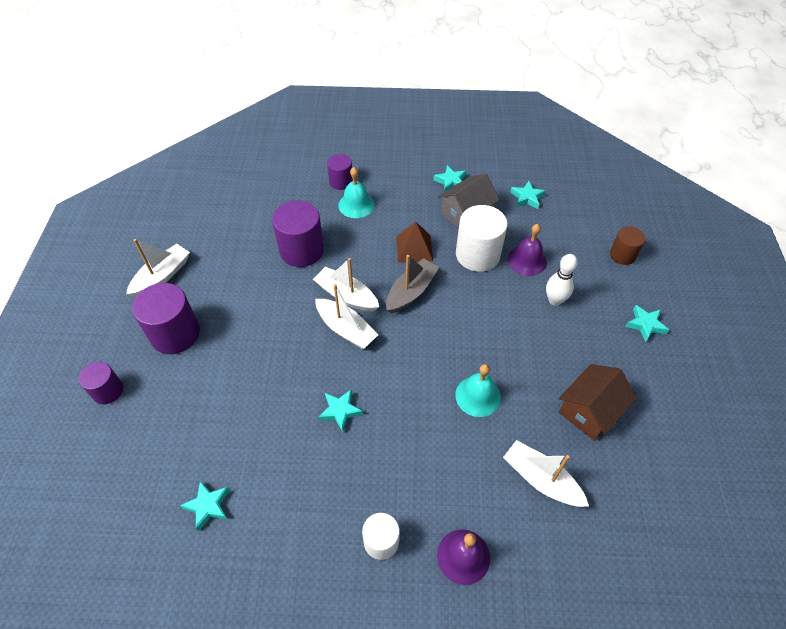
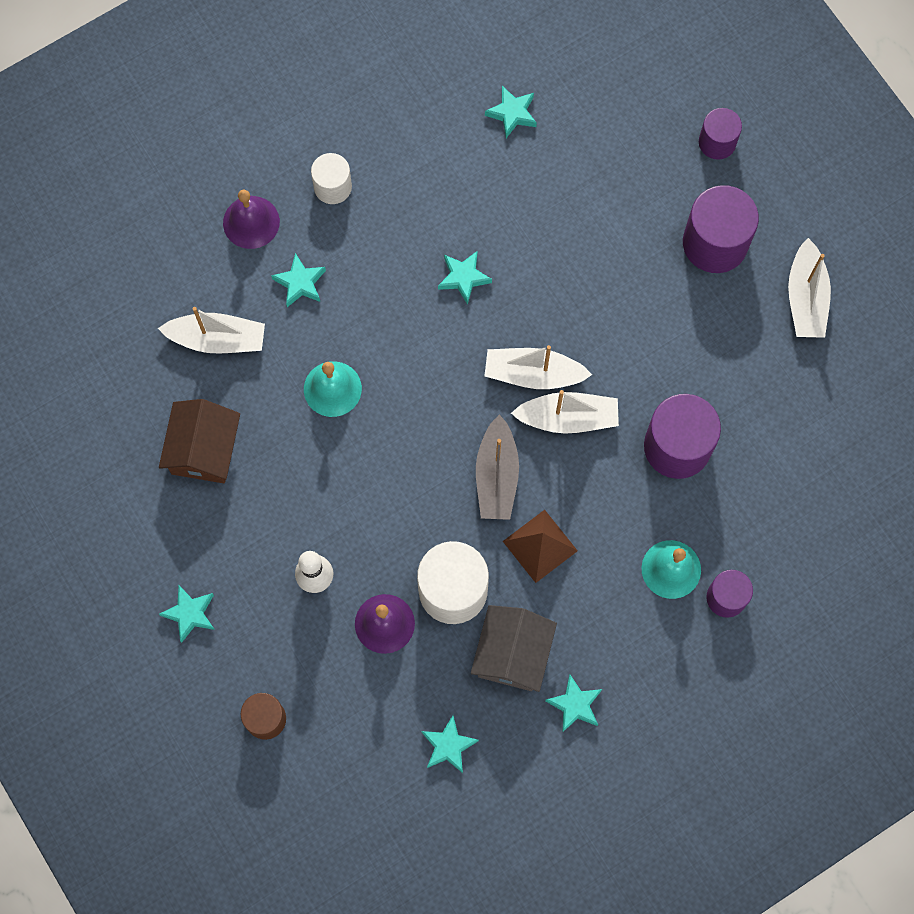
camera: 145 degrees right, 20 degrees up
none -> turquoise star [271,253,326,307]

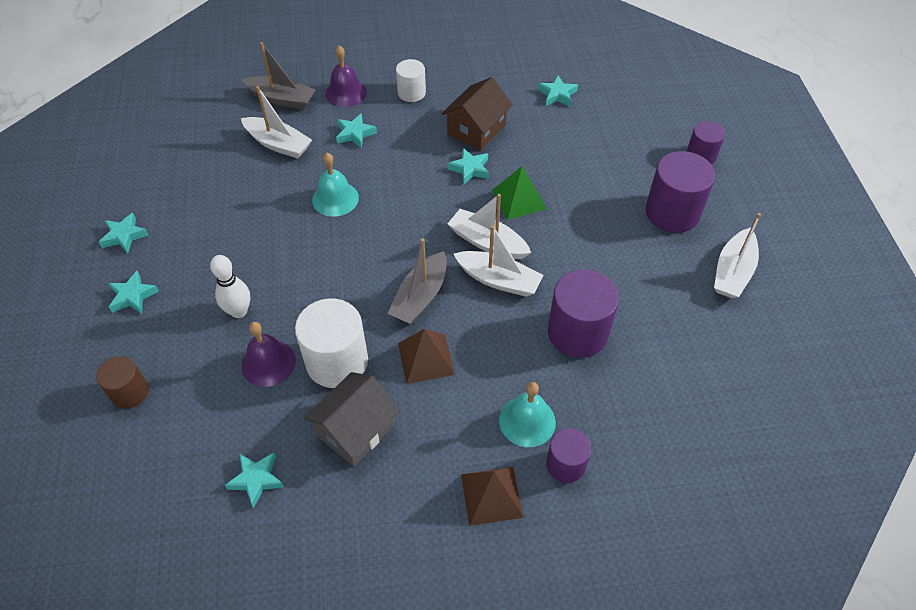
camera: 25 degrees right, 20 degrees down
brown house [159,399,240,483] -> brown house moved to [441,77,513,151]
turquoise star [545,675,602,733] -> turquoise star moved to [99,213,149,253]
none -> grey boat [242,42,316,110]
none -> brown pyramid [461,467,524,526]
none -> green pyramid [492,166,547,220]

